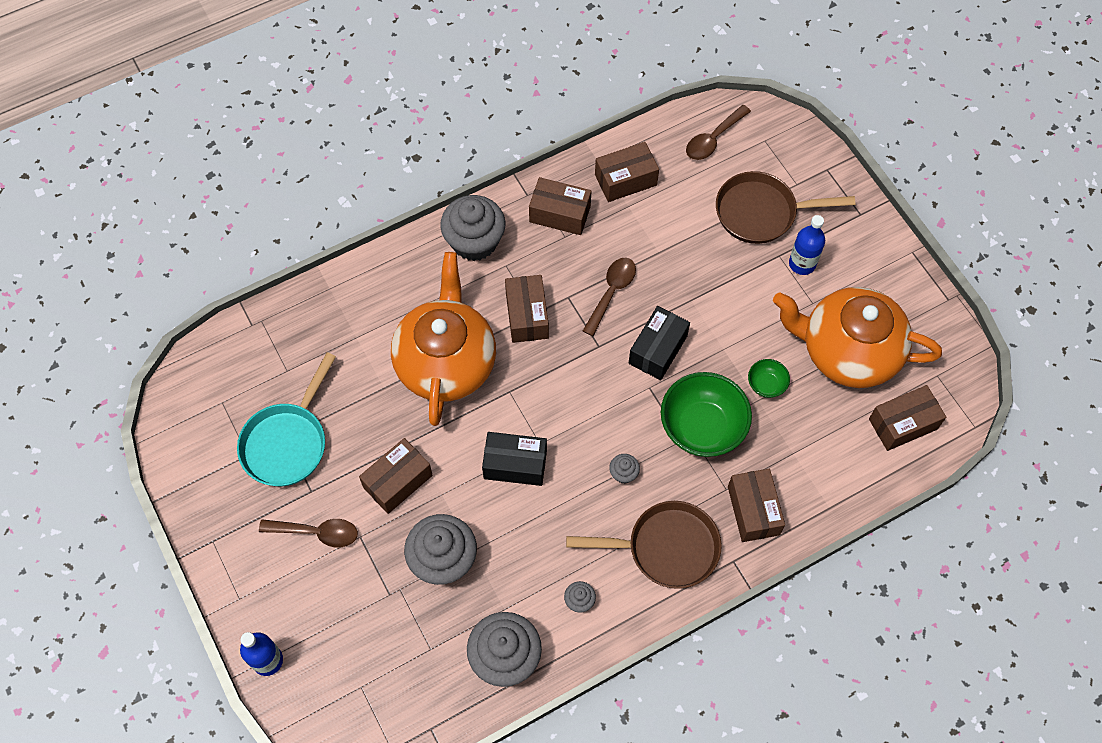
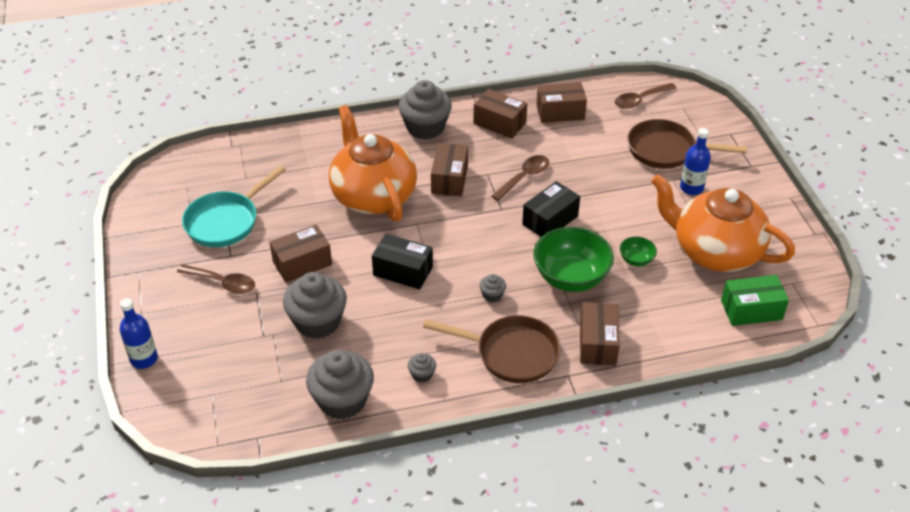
camera: 15 degrees right, 20 degrees down
orange teapot [391,252,496,426] -> orange teapot turned 45 degrees counterclockwise [329,105,417,222]
brown box [869,385,946,451] -> green box [721,275,789,326]

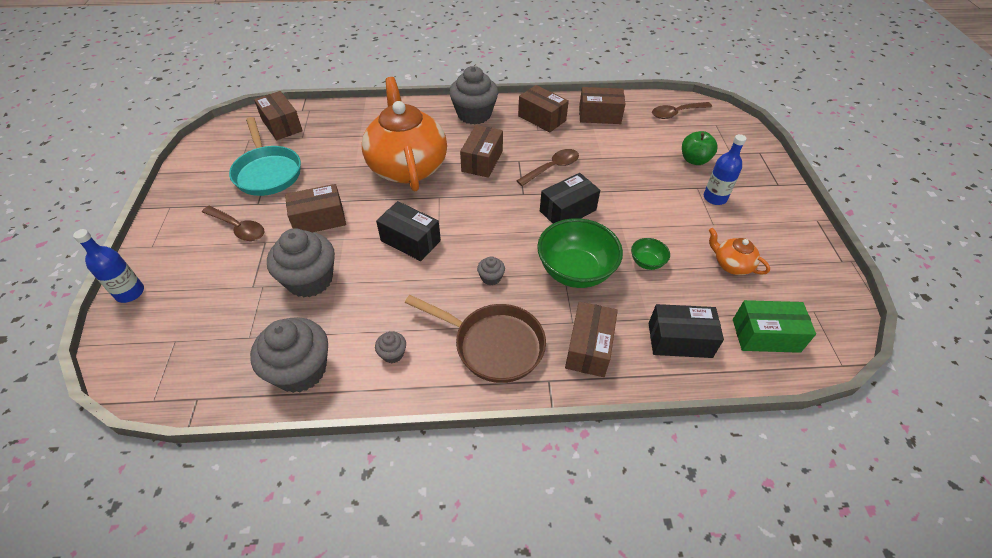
camera: 10 degrees right, 5 degrees up
turquoise pan [182,165,286,247] -> turquoise pan turned 75 degrees counterclockwise [229,117,301,196]
brown pan [627,119,747,169] -> green apple [682,131,718,165]
orange teapot [651,174,795,272] -> orange teapot [709,228,770,275], size x0.43
none -> brown box [254,91,303,140]
none -> black box [649,304,724,358]

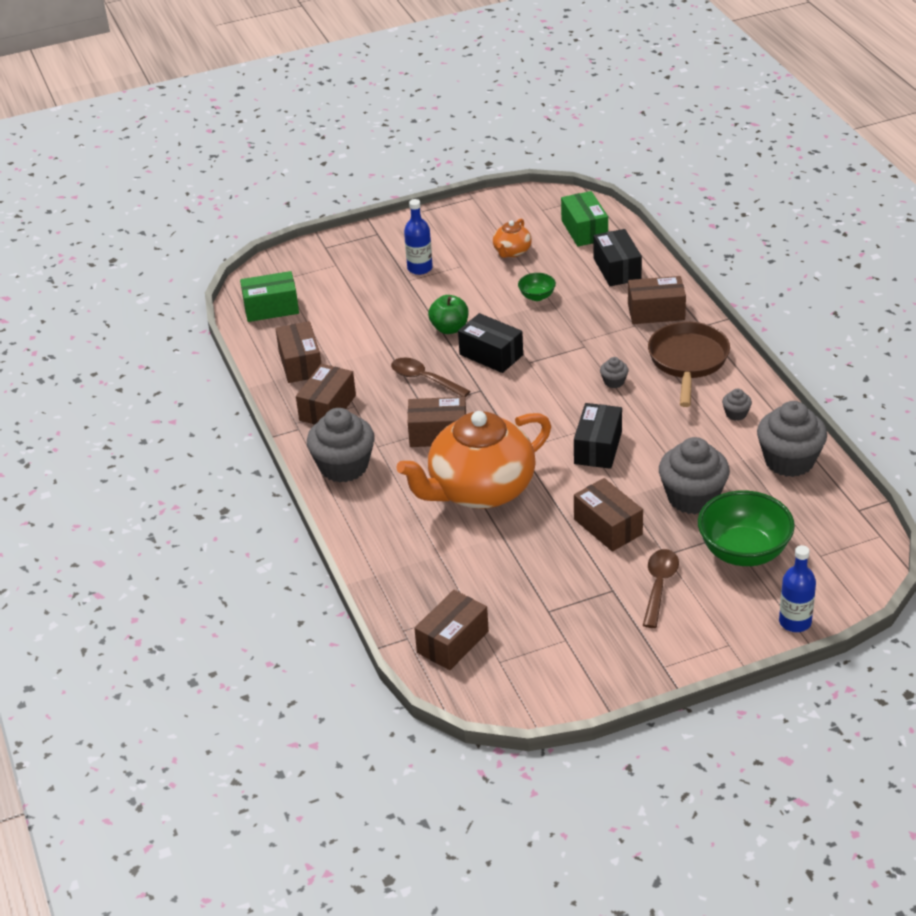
camera: 105 degrees left, 10 degrees down
turquoise pan [229,117,301,196] -> none
green bowl [537,218,623,288] -> green bowl moved to [698,490,795,566]
brown spoon [652,102,712,119] -> green box [240,271,299,322]
green apple [682,131,718,165] -> green apple moved to [428,295,468,334]

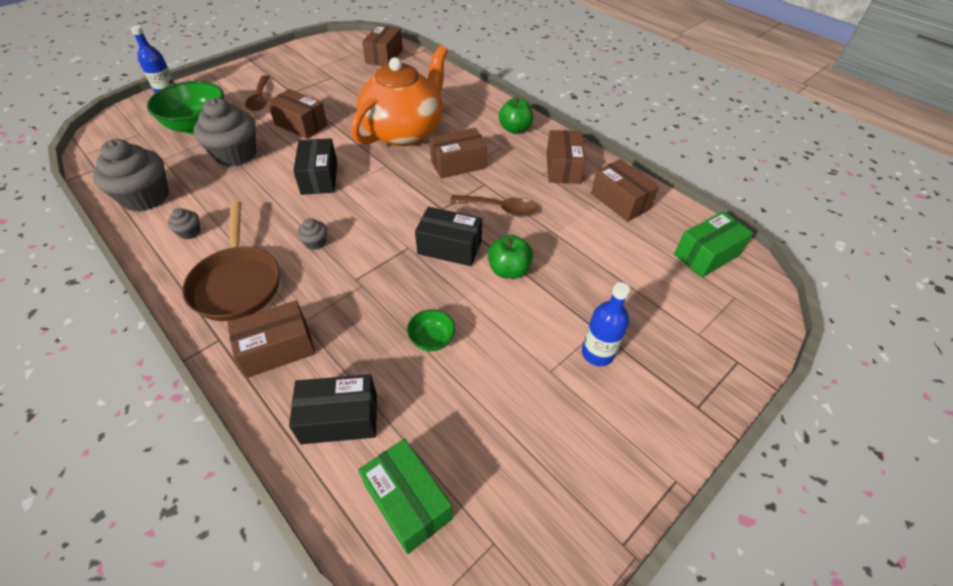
camera: 155 degrees right, 10 degrees up
grey cupcake [307,408,375,482] -> green apple [499,97,533,134]
orange teapot [493,219,532,258] -> none
black box [593,229,642,286] -> black box turned 60 degrees counterclockwise [289,374,377,444]

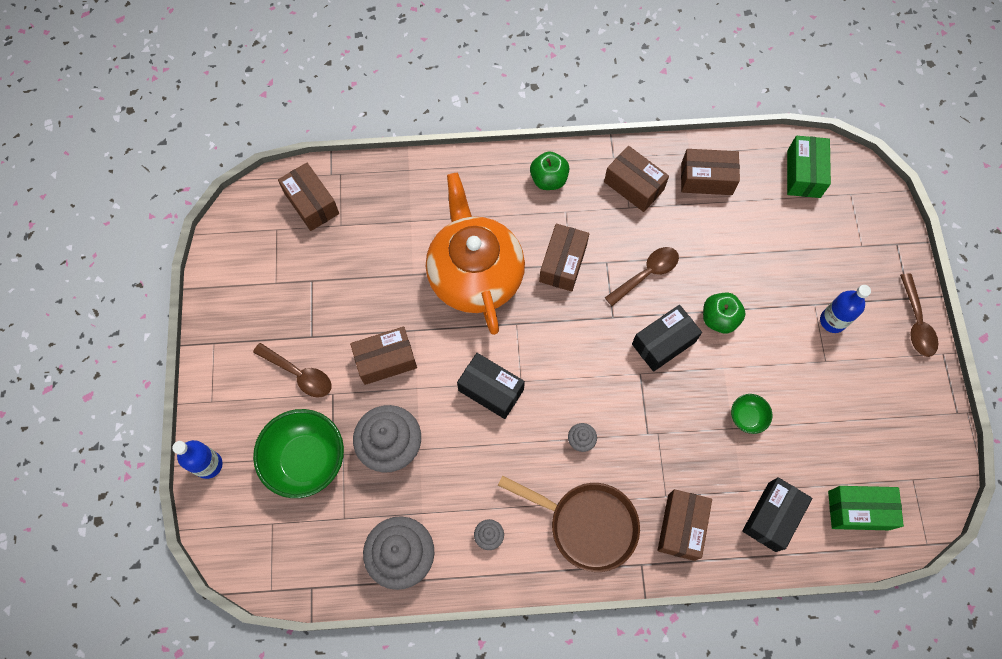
camera: 50 degrees left, 20 degrees up
none -> brown spoon [900,273,938,357]

